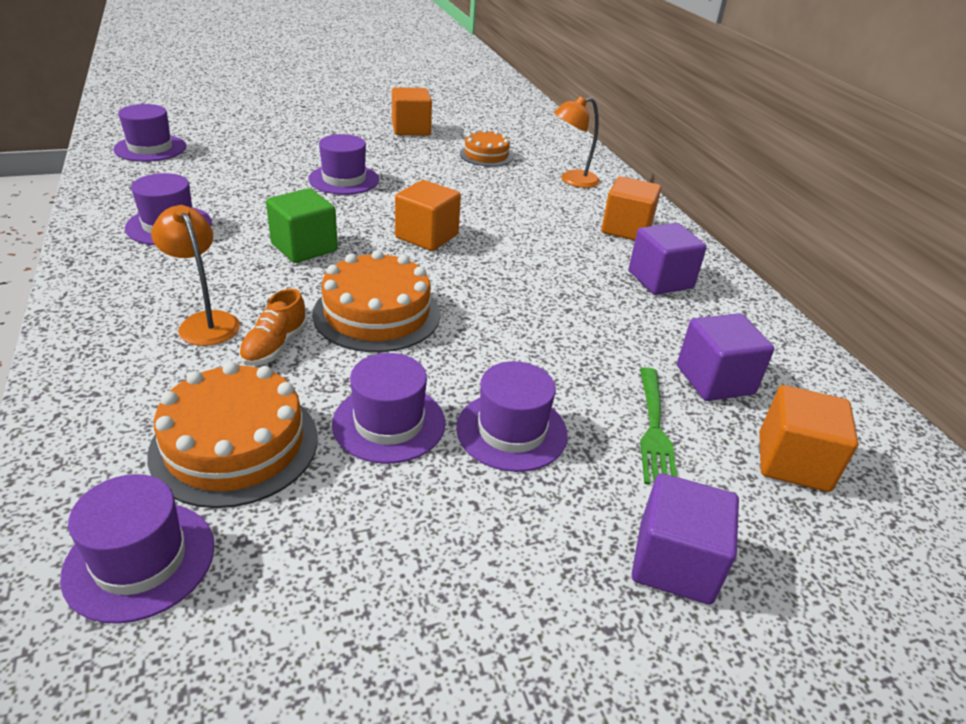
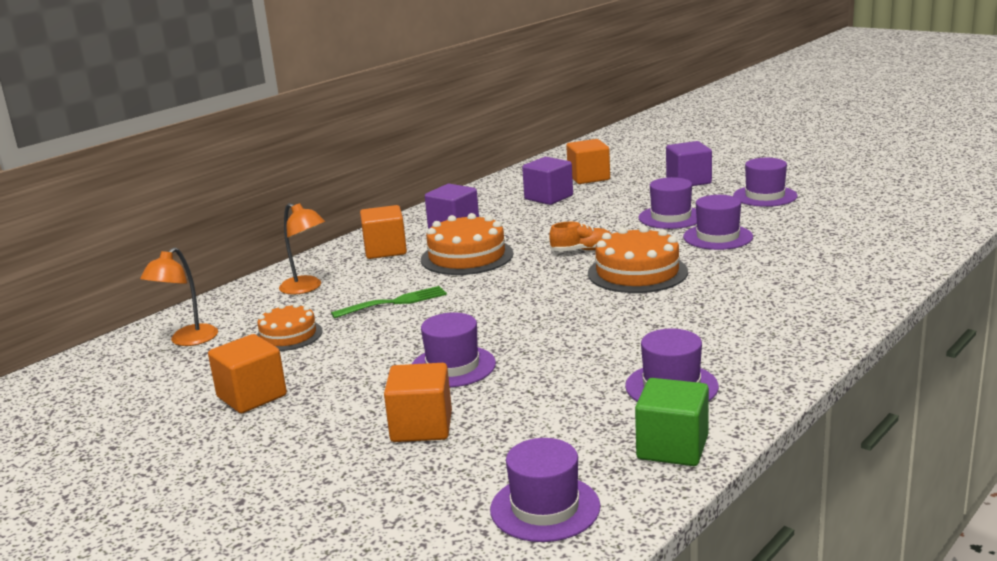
camera: 115 degrees left, 15 degrees down
purple hat [60,474,215,624] -> purple hat moved to [733,158,797,207]
orange cake [147,362,318,508] -> orange cake moved to [421,213,513,275]
orange lamp [151,205,240,346] -> orange lamp moved to [140,247,218,346]
orange shoe [239,289,308,366] -> orange shoe moved to [549,221,612,252]
green cube [266,188,338,263] -> green cube moved to [635,378,709,466]
orange cube [395,180,461,251] -> orange cube moved to [384,363,452,442]
green fork [640,367,677,485] -> green fork moved to [331,286,447,318]

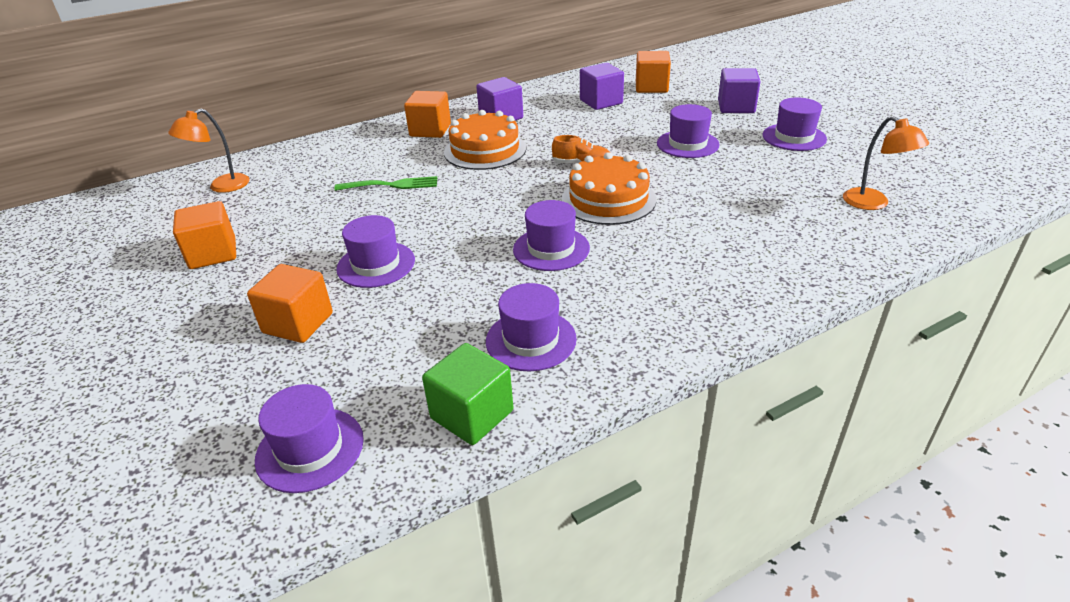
camera: 20 degrees right, 15 degrees up
orange cake [257,303,322,351] -> none
orange lamp [279,203,325,295] -> orange lamp moved to [843,116,929,210]
purple hat [683,195,753,250] -> purple hat moved to [513,200,590,271]

